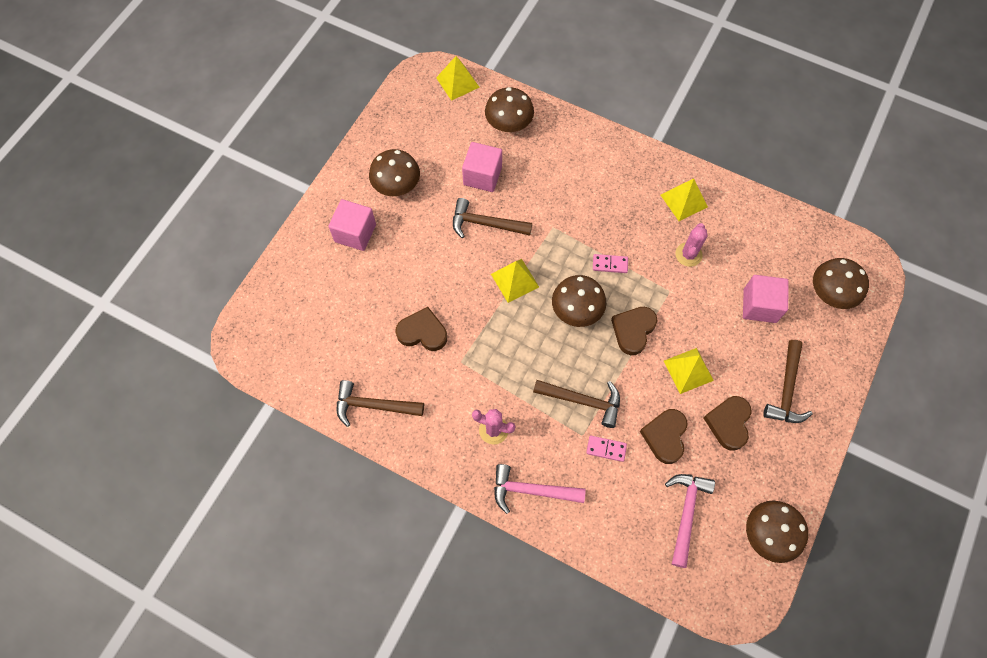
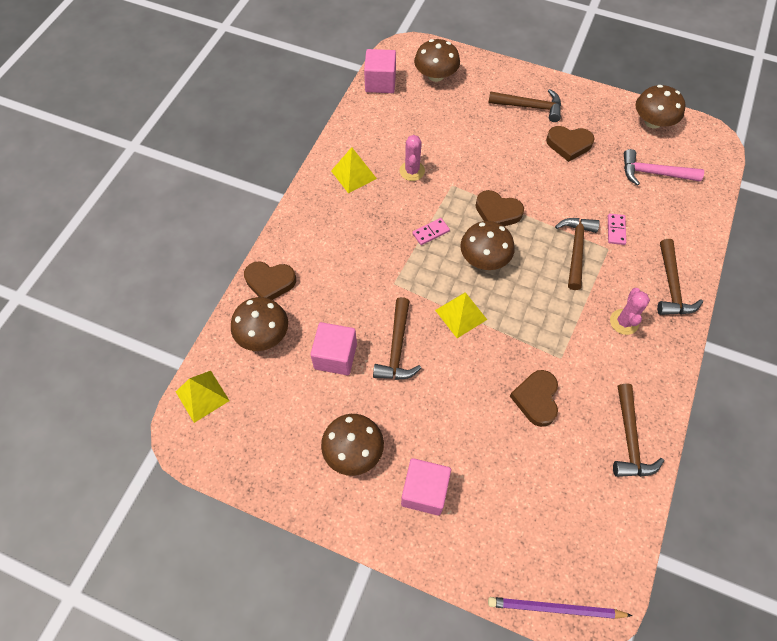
camera: 95 degrees left, 5 degrees down
pink hammer [494,464,586,514] -> brown hammer [657,239,703,315]
pink domino [593,254,628,273] -> pink domino turned 60 degrees clockwise [412,218,450,245]
brown heart [640,409,688,464] -> brown heart moved to [244,261,296,300]
yellow pyramid [664,348,714,394] -> none
pink cactus [675,223,708,267] -> pink cactus turned 75 degrees clockwise [399,135,425,181]
pink cube [743,275,789,323] -> pink cube moved to [364,49,396,93]
none -> purple pencil [488,597,632,619]

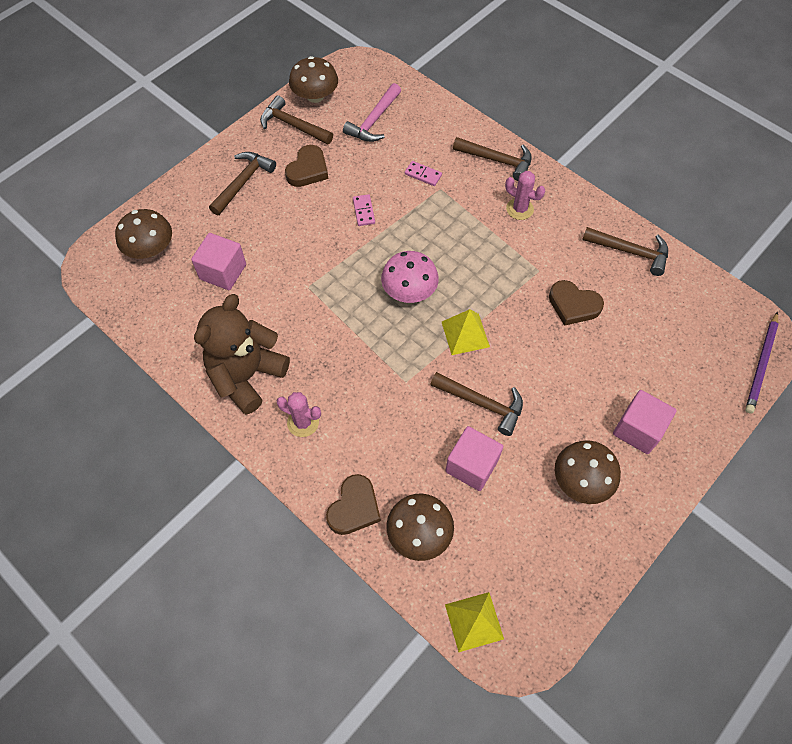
camera: 70 degrees left, 0 degrees up
yellow pyramid [331,147,377,193] -> brown teddy bear [194,294,290,415]
pink cube [364,49,396,93] -> pink cube moved to [191,233,246,290]
pink cactus [399,135,425,181] -> pink cactus moved to [277,392,321,437]
pink domino [412,218,450,245] -> pink domino moved to [353,194,375,226]
brown mushroom [460,221,515,270] -> pink mushroom [381,251,439,303]
brown heart [475,190,524,226] -> none
brown hammer [555,218,600,290] -> brown hammer moved to [260,95,333,145]

